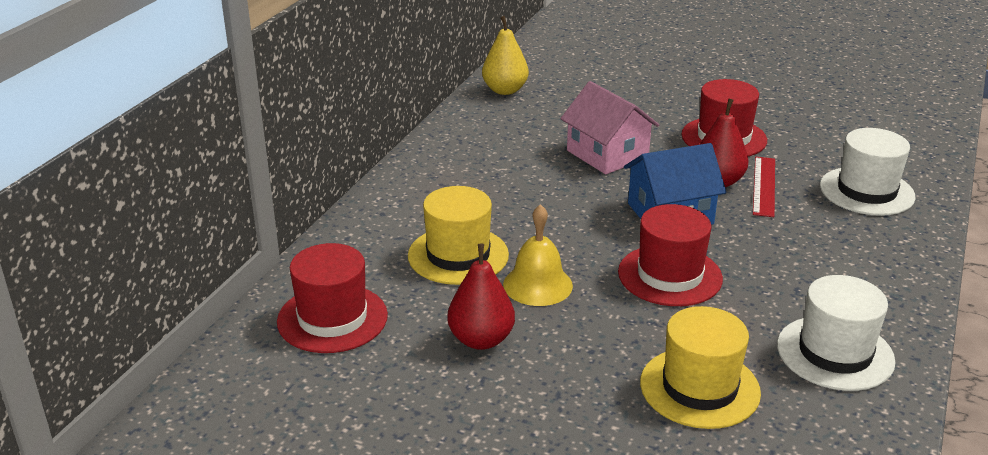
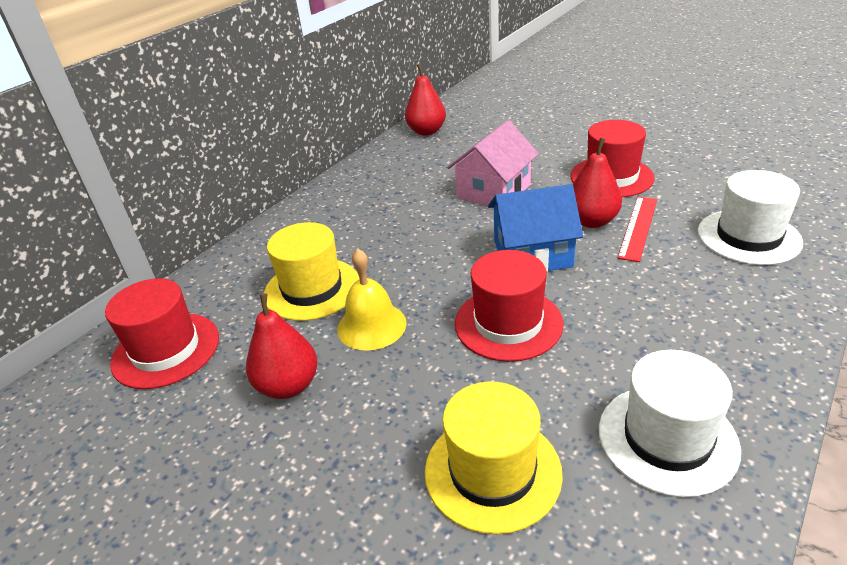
camera: 15 degrees right, 5 degrees up
yellow pear [482,16,529,95] -> red pear [405,64,446,136]
pink house [560,81,659,174] -> pink house turned 60 degrees clockwise [447,120,539,206]

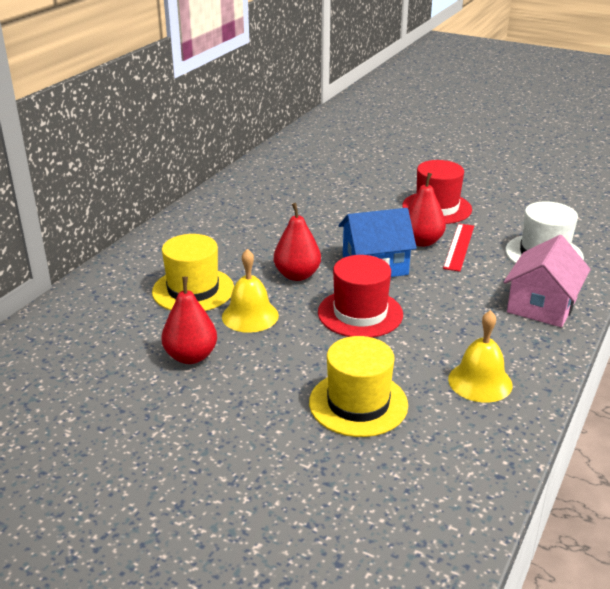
camera: 10 degrees left, 5 degrees down
red hat [105,278,219,389] -> none
red pear [405,64,446,136] -> red pear moved to [274,203,321,281]
pink house [447,120,539,206] -> pink house moved to [504,235,591,327]
white hat [599,350,741,497] -> yellow bell [448,310,513,403]

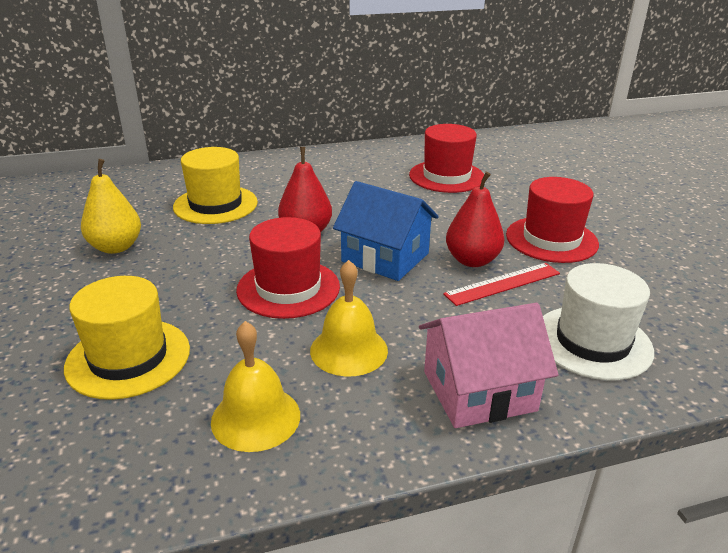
camera: 45 degrees right, 0 degrees up
red pear [162,277,217,364] -> yellow pear [81,159,141,254]
yellow bell [222,249,279,333] -> yellow bell moved to [310,260,388,376]
none -> red hat [409,124,484,193]

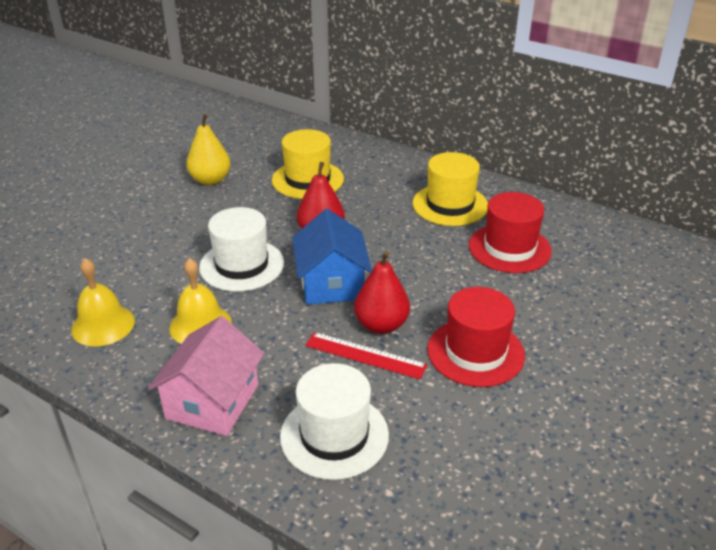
camera: 50 degrees right, 5 degrees up
yellow hat [64,276,190,400] -> yellow hat moved to [413,152,488,226]
red hat [236,217,340,319] -> white hat [199,207,284,292]
pink house [419,303,558,428] -> pink house turned 75 degrees clockwise [148,316,264,436]

